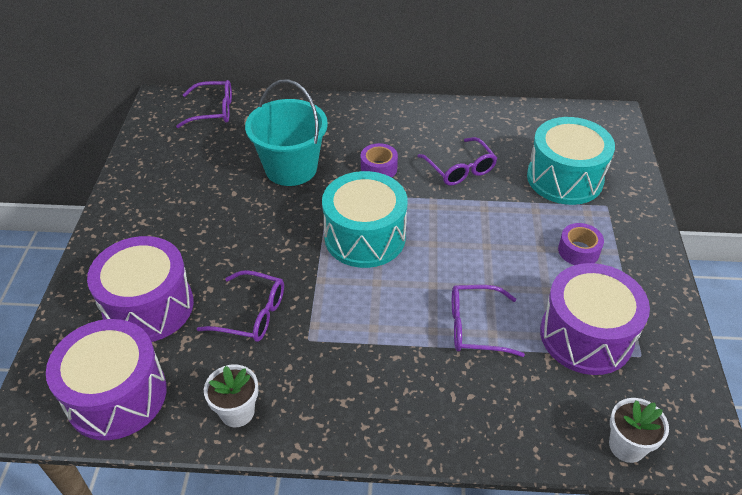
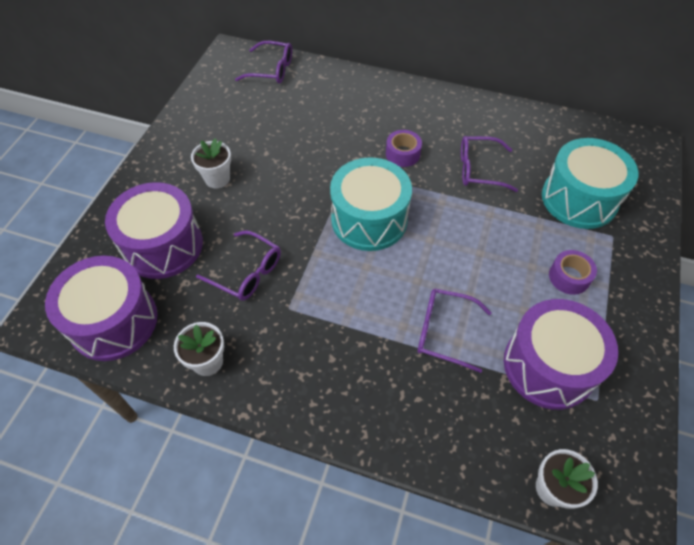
camera: 15 degrees right, 10 degrees up
turquoise bucket [245,79,328,186] -> none
purple glasses [417,137,497,186] -> purple glasses turned 105 degrees clockwise [461,136,518,192]
none -> white flower pot [191,138,231,188]

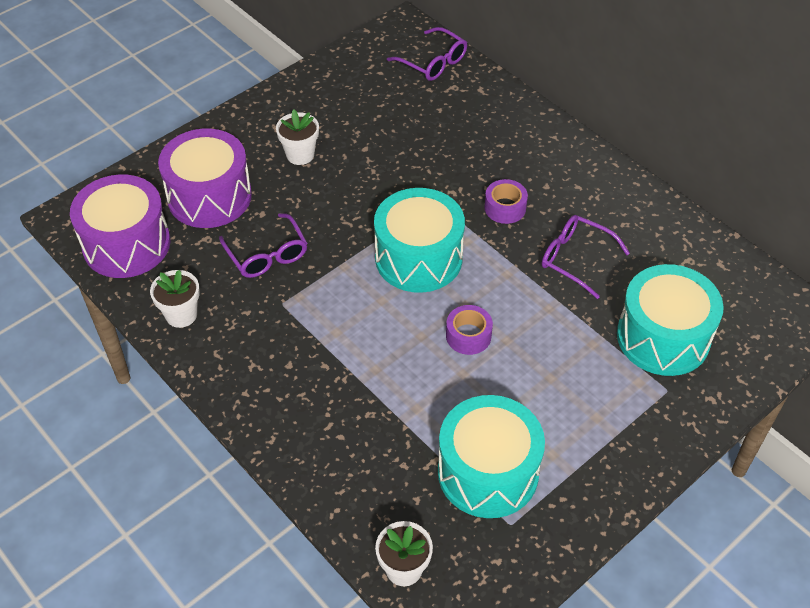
camera: 30 degrees right, 5 degrees down
purple glasses [417,288,492,373] -> none
purple drum [504,299,618,410] -> turquoise drum [438,395,545,518]
purple tape [549,250,597,295] -> purple tape moved to [446,305,493,355]

